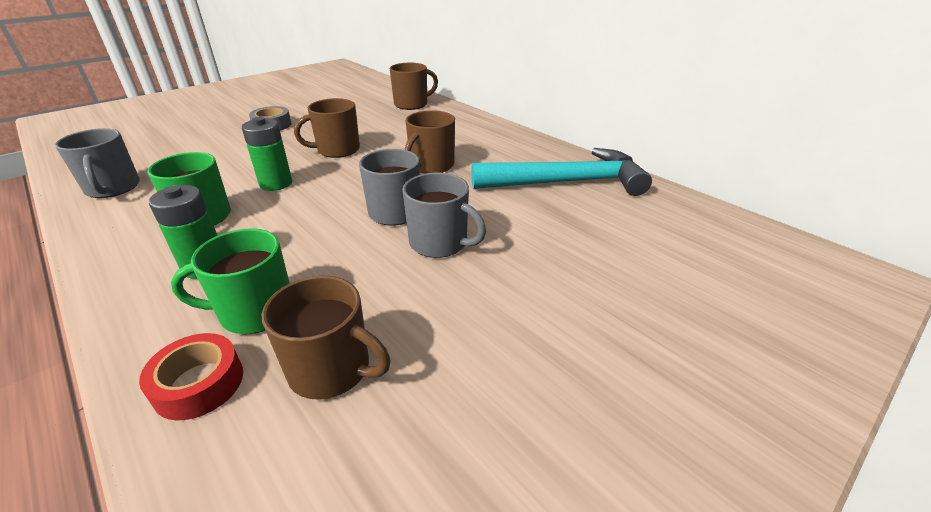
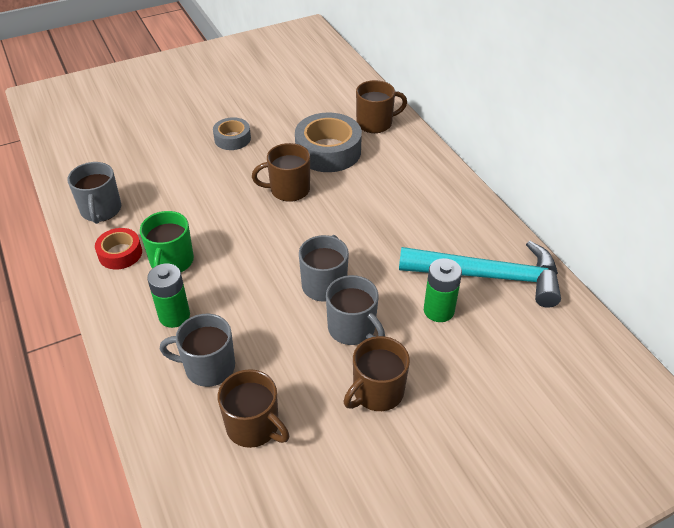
camera: 15 degrees right, 10 degrees up
red tape [139,333,243,421] -> red tape moved to [95,228,142,270]
green mug [171,228,290,334] -> grey mug [160,314,235,387]
green battery [242,117,292,191] -> green battery moved to [424,258,462,322]
brown mug [404,110,455,174] -> brown mug moved to [344,336,410,411]
none -> grey tape [295,113,362,172]

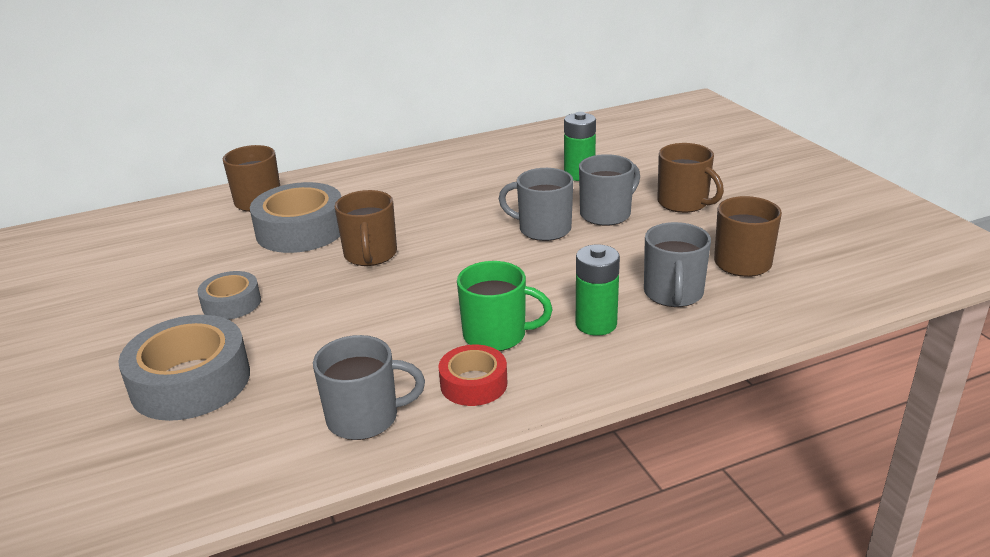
camera: 85 degrees left, 15 degrees down
turquoise hammer [399,241,561,308] -> none
none -> grey tape [118,315,250,421]

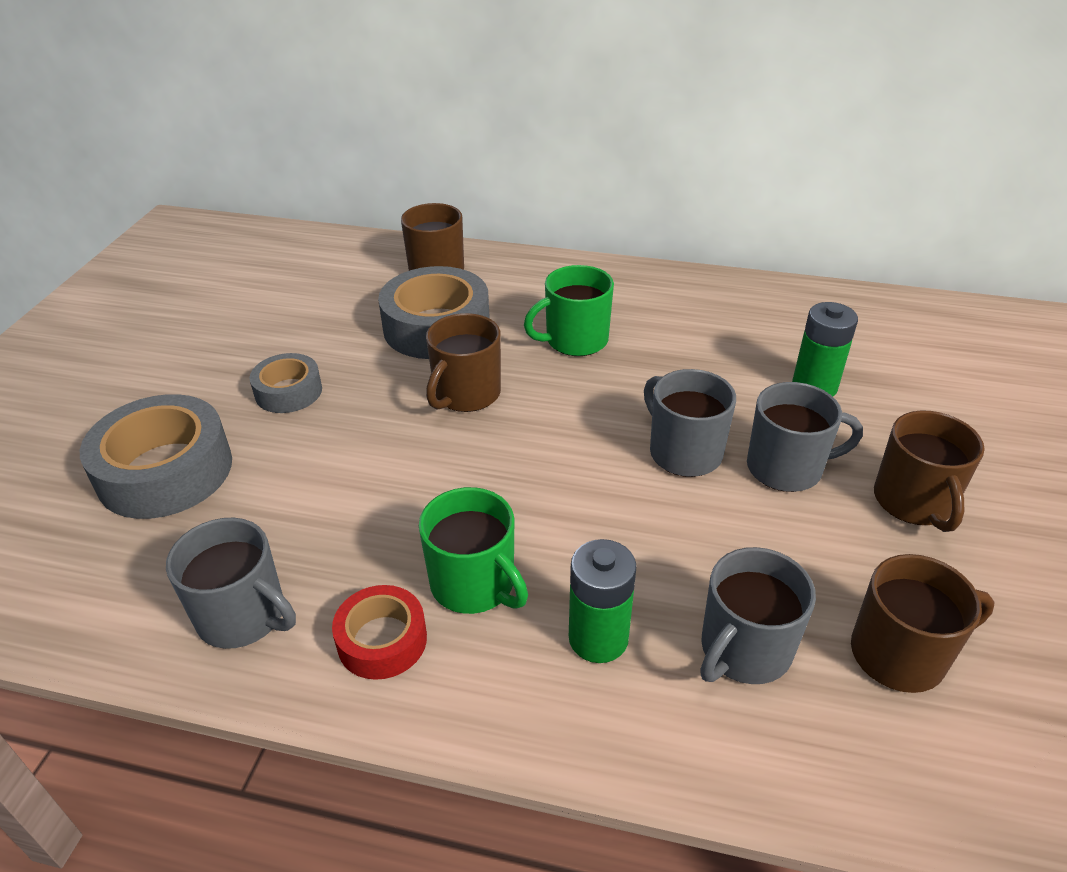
camera: 35 degrees right, 10 degrees up
none -> green mug [524,265,614,356]

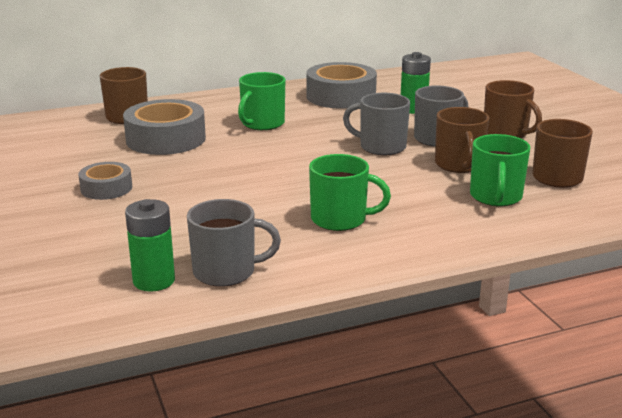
camera: 35 degrees left, 15 degrees down
grey tape [80,394,232,519] -> grey tape moved to [307,62,377,109]
red tape [332,585,427,680] -> none
brown mug [426,313,501,412] -> brown mug moved to [435,107,489,173]
green battery [569,539,637,663] -> green battery moved to [125,199,175,292]
grey mug [700,547,816,684] -> green mug [470,134,530,206]

